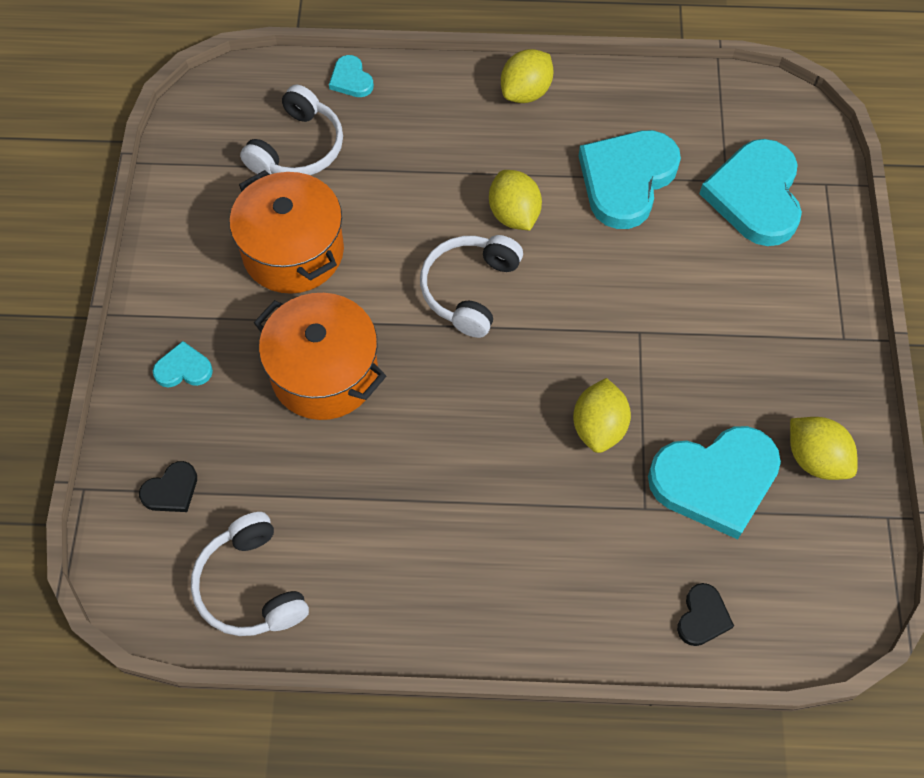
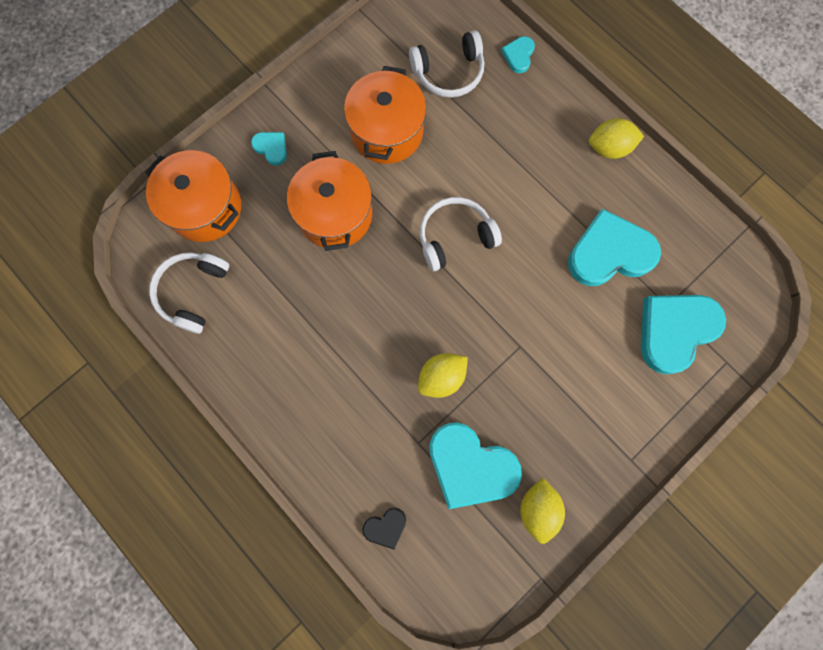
camera: 45 degrees right, 15 degrees up
black heart [139,461,197,512] -> orange pot [145,150,241,242]
yellow lemon [489,170,542,230] -> none

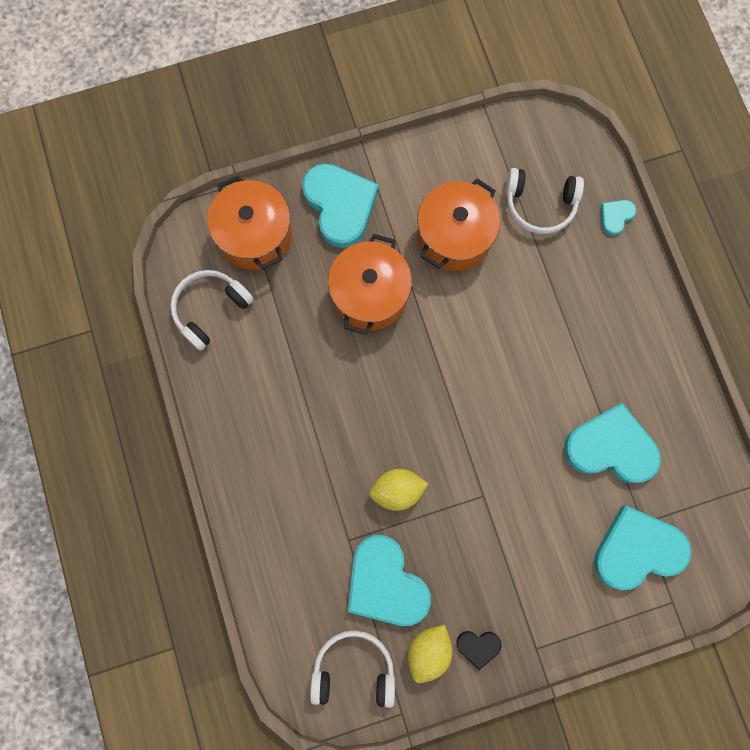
camera: 25 degrees right, 0 degrees up
turquoise heart [251,132,287,166] -> turquoise heart [302,164,378,248], size x2.18
black heart [363,508,406,549] -> black heart moved to [456,631,502,670]
white headphones [420,197,502,271] -> white headphones moved to [310,630,395,708]
yellow lemon [589,118,644,159] -> none

